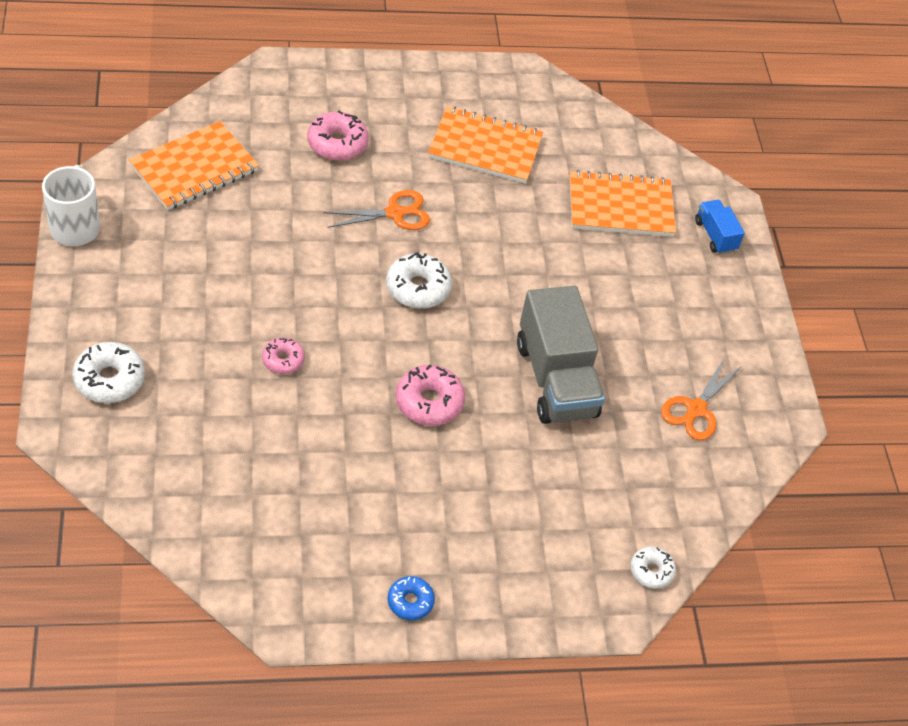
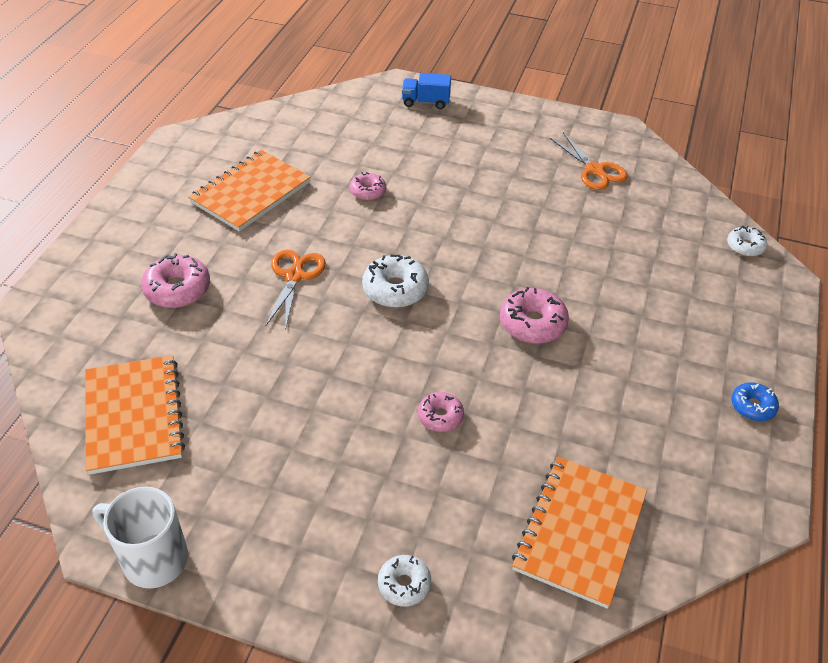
camera: 60 degrees left, 5 degrees down
white donut [72,342,145,403] -> white donut [378,555,431,607], size x0.62
grey truck [517,286,605,424] -> none
orange notebook [569,170,676,237] -> orange notebook moved to [512,457,647,609]
none -> pink donut [350,172,386,201]

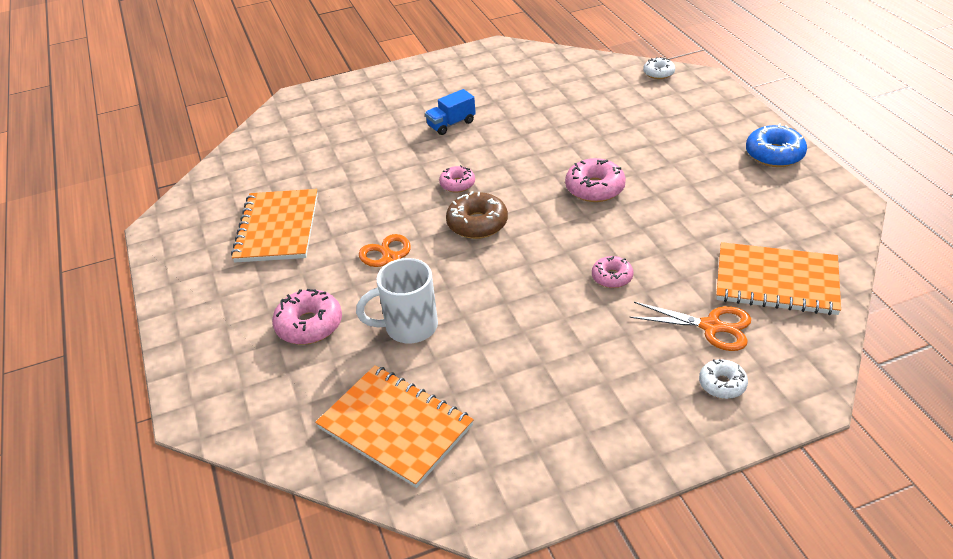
camera: 35 degrees left, 5 degrees down
white mug [92,487,188,589] -> white mug moved to [356,258,438,343]
pink donut [350,172,386,201] -> pink donut moved to [439,165,475,193]
white donut [362,254,429,308] -> brown donut [446,191,508,239]
blue truck [402,73,451,109] -> blue truck moved to [425,89,476,135]
orange notebook [512,457,647,609] -> orange notebook turned 60 degrees counterclockwise [716,242,841,315]
orange scissors [550,132,628,190] -> orange scissors moved to [629,302,751,351]
blue donut [732,382,779,421] -> blue donut [746,123,807,167], size x1.62

